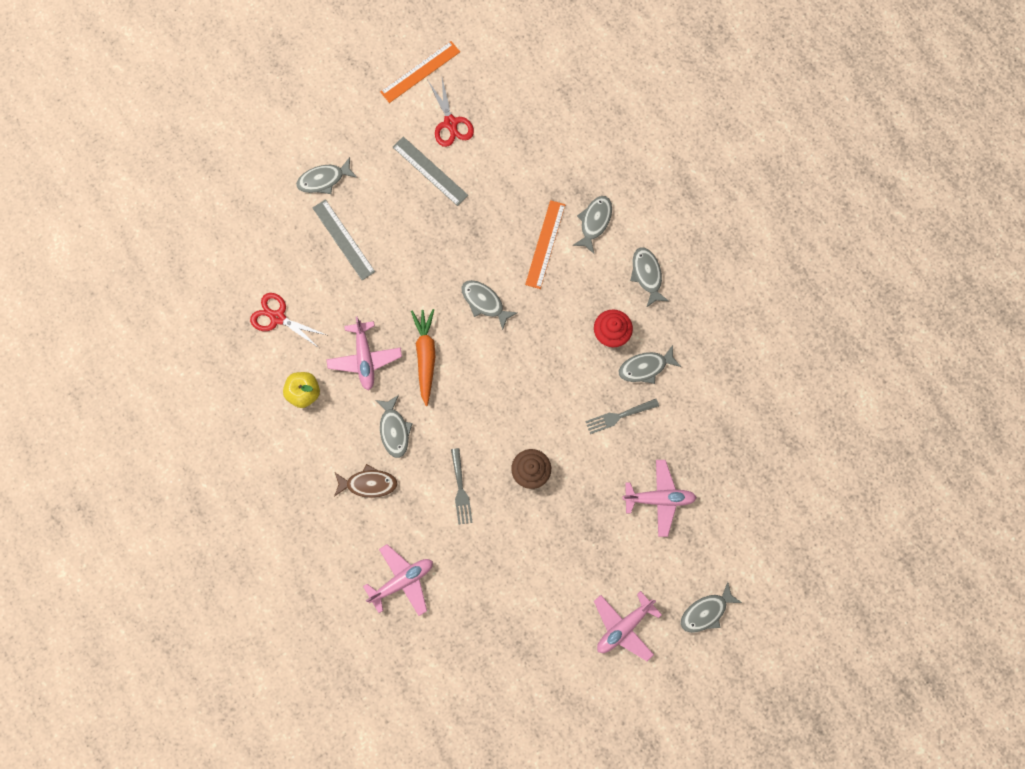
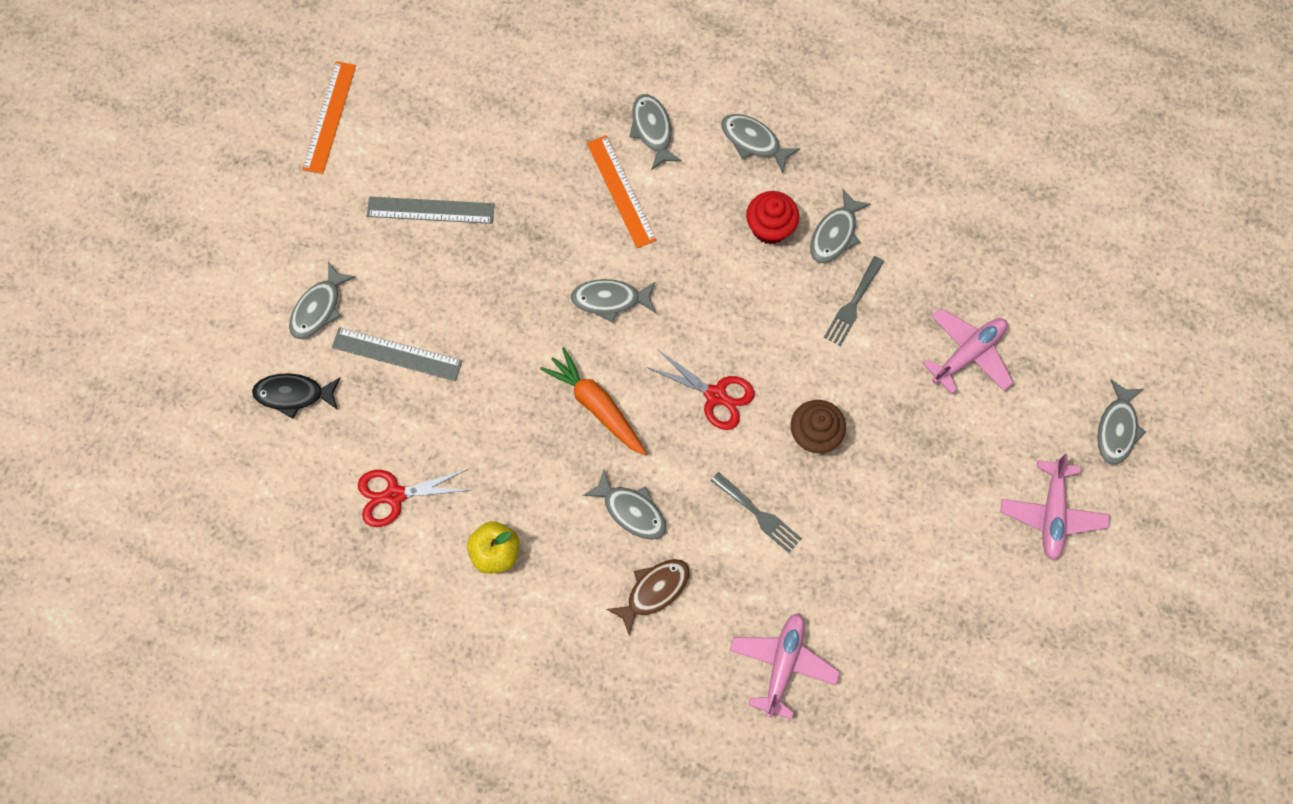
camera: 40 degrees left, 5 degrees down
pink plane [326,317,402,390] -> none
red scissors [428,78,474,147] -> red scissors moved to [646,349,755,430]
none -> black fish [252,373,341,419]

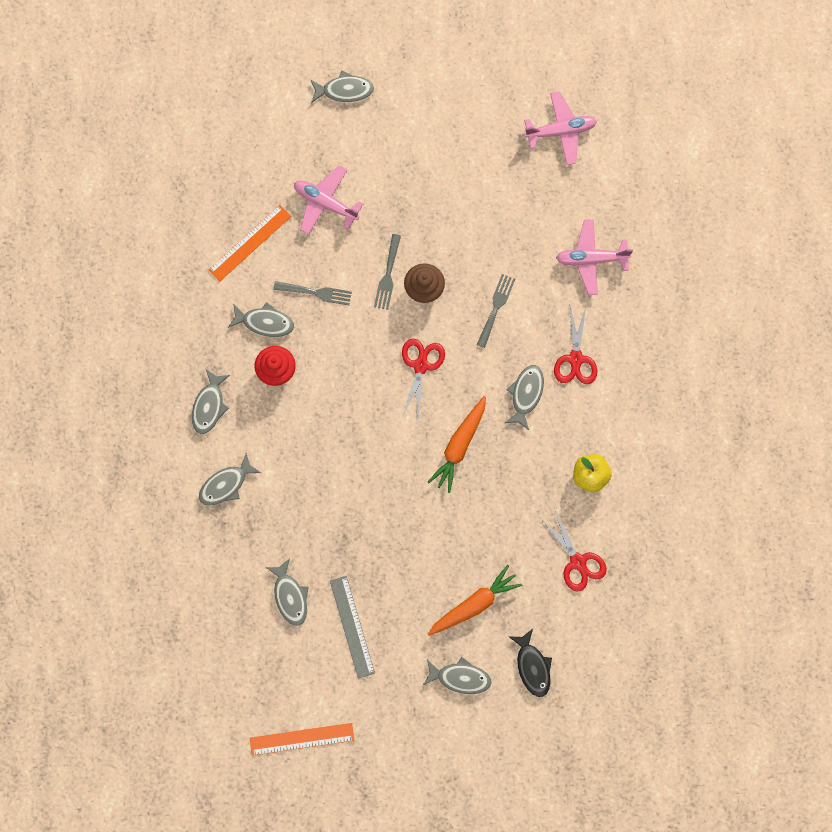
camera: 110 degrees left, 5 degrees up
grey ruler [332,327,462,381] -> orange carrot [428,565,522,636]
grey fish [571,279,656,323] -> grey fish moved to [265,558,309,626]
orange ruler [587,135,657,248] -> orange ruler moved to [208,205,291,282]
brown fish [607,559,689,636] -> red scissors [554,306,597,384]
pink plane [1001,454,1110,561] -> pink plane moved to [524,91,597,165]
none -> grey fork [374,234,401,310]

